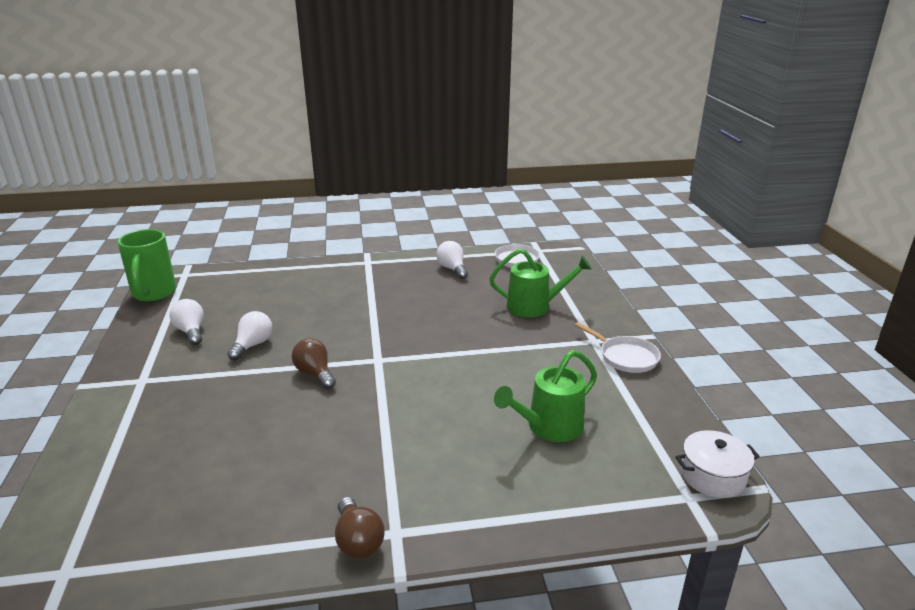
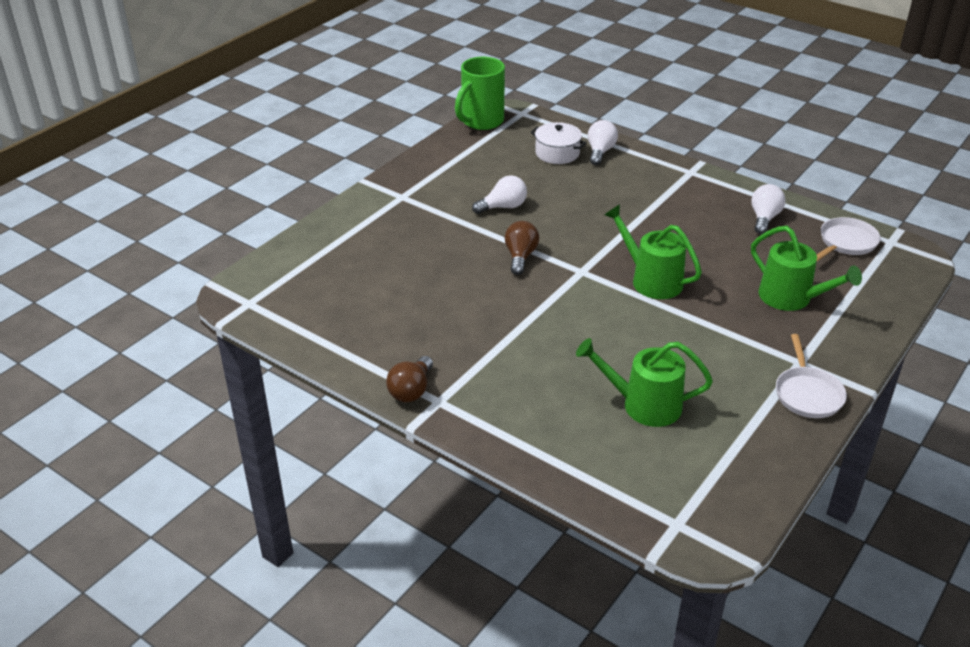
camera: 45 degrees right, 10 degrees up
white light bulb [169,299,204,345] -> white light bulb moved to [588,120,618,165]
white pot [675,430,760,498] -> white pot moved to [530,122,587,164]
none -> green watering can [604,204,702,299]

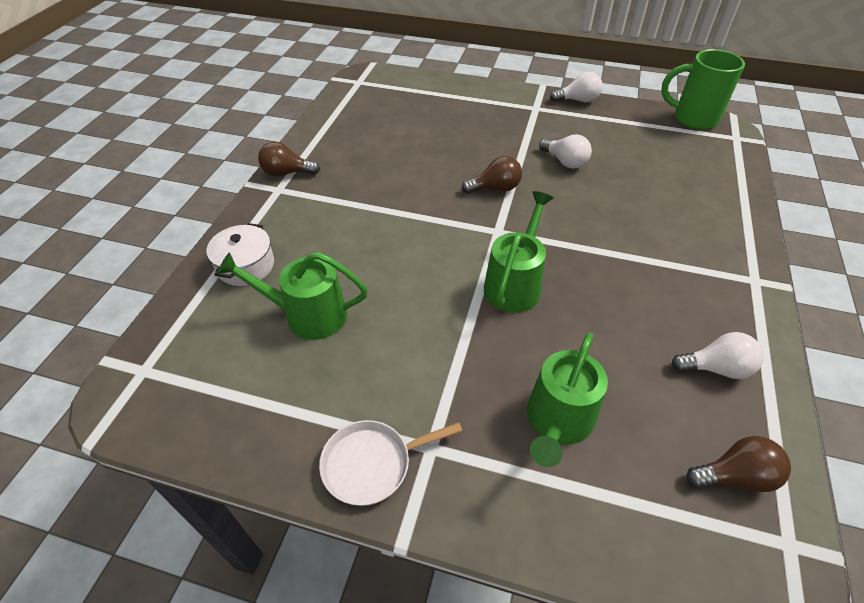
camera: 70 degrees right, 10 degrees up
white pot [530,122,587,164] -> white pot moved to [206,223,274,286]
green watering can [576,338,713,427] -> green watering can turned 75 degrees counterclockwise [217,252,368,340]
white light bulb [588,120,618,165] -> white light bulb moved to [550,72,603,102]
white pan [817,217,881,261] -> brown light bulb [687,436,791,492]

